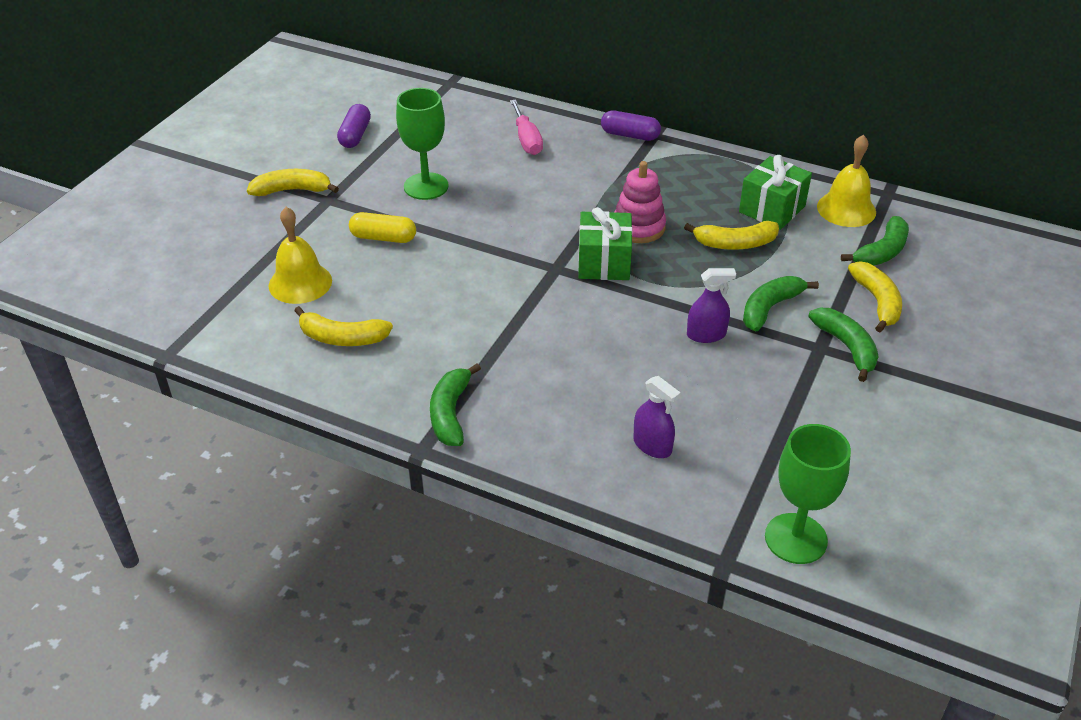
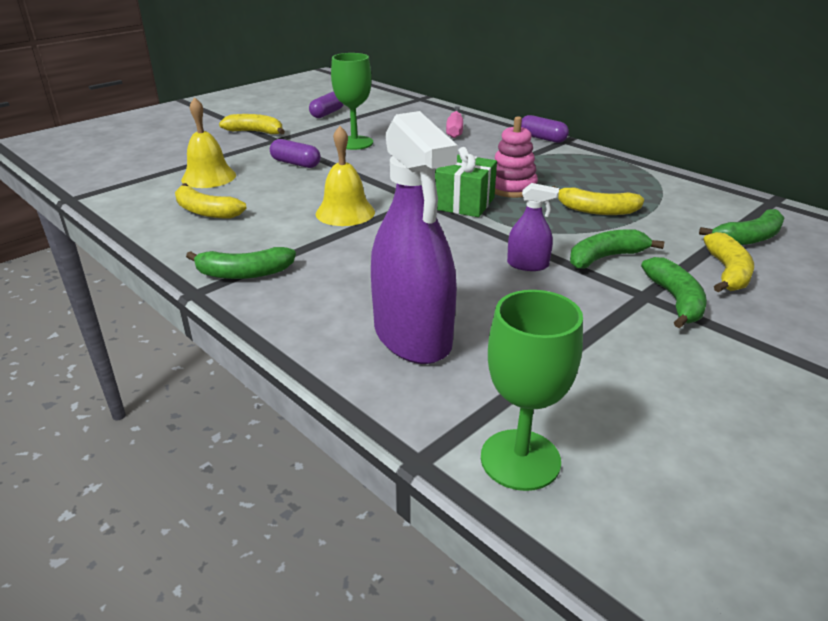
camera: 20 degrees right, 10 degrees down
yellow capsule [349,212,416,243] -> purple capsule [270,139,321,168]
green banana [430,363,481,446] -> green banana turned 120 degrees counterclockwise [186,247,296,279]
purple spray bottle [633,376,681,458] -> purple spray bottle [371,111,458,364], size x2.20
green gift [739,155,812,230] -> none
yellow bell [817,134,876,227] -> yellow bell moved to [316,126,375,226]

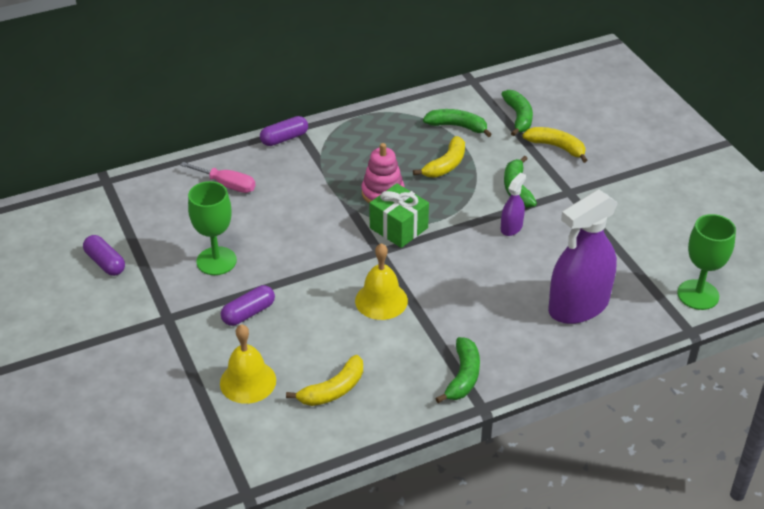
camera: 70 degrees left, 10 degrees up
yellow banana [219,114,285,135] -> none
purple spray bottle [371,111,458,364] -> purple spray bottle turned 150 degrees clockwise [548,189,618,324]
green banana [641,257,707,328] -> green banana moved to [423,109,492,137]

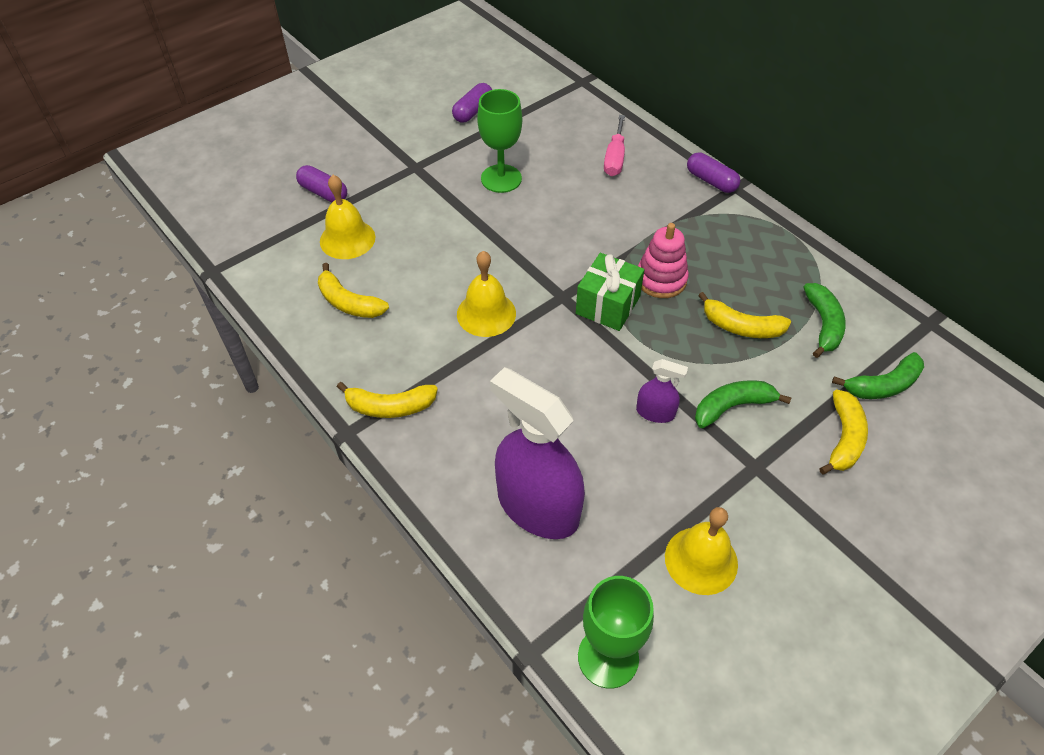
camera: 75 degrees right, 10 degrees up
purple capsule [221,285,275,326] -> purple capsule moved to [296,165,347,202]
green banana [435,337,480,403] -> yellow banana [337,382,438,418]
none -> yellow bell [665,507,738,595]

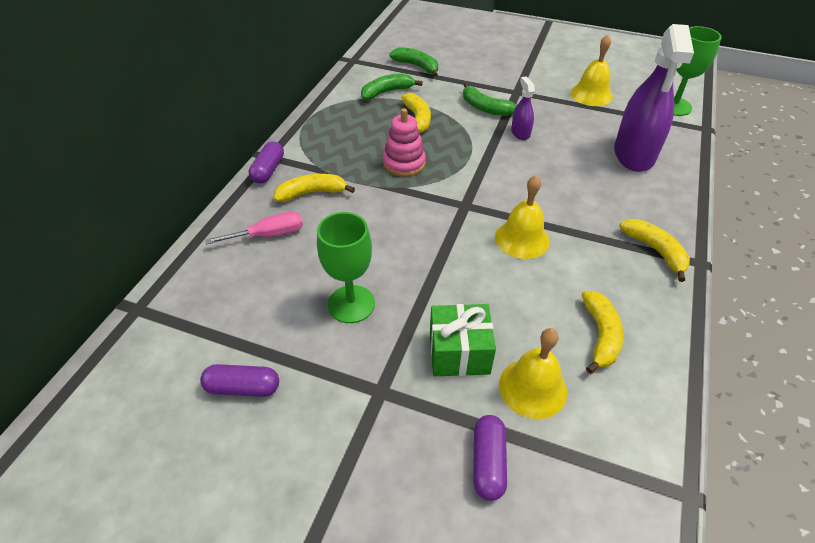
camera: 120 degrees left, 5 degrees down
green gift [576,253,645,331] -> green gift moved to [430,304,496,376]
yellow banana [819,390,868,475] -> yellow banana moved to [274,174,355,202]

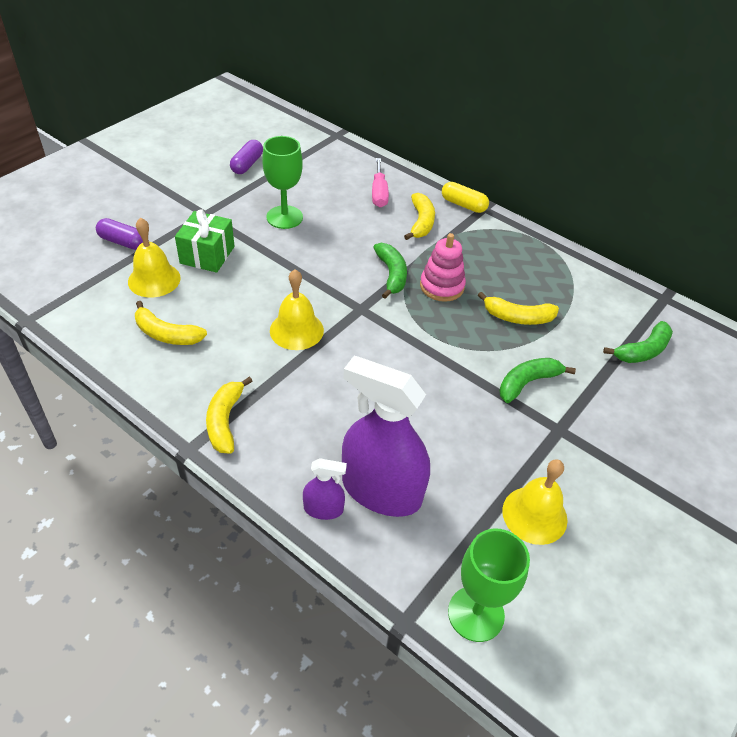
camera: 105 degrees right, 0 degrees up
purple capsule [249,141,284,184] -> yellow capsule [442,182,489,213]
green banana [361,74,423,100] -> green banana moved to [373,243,407,299]
purple spray bottle [511,76,535,140] -> purple spray bottle moved to [303,458,347,520]
yellow banana [619,219,690,282] -> yellow banana turned 105 degrees clockwise [206,376,253,454]

